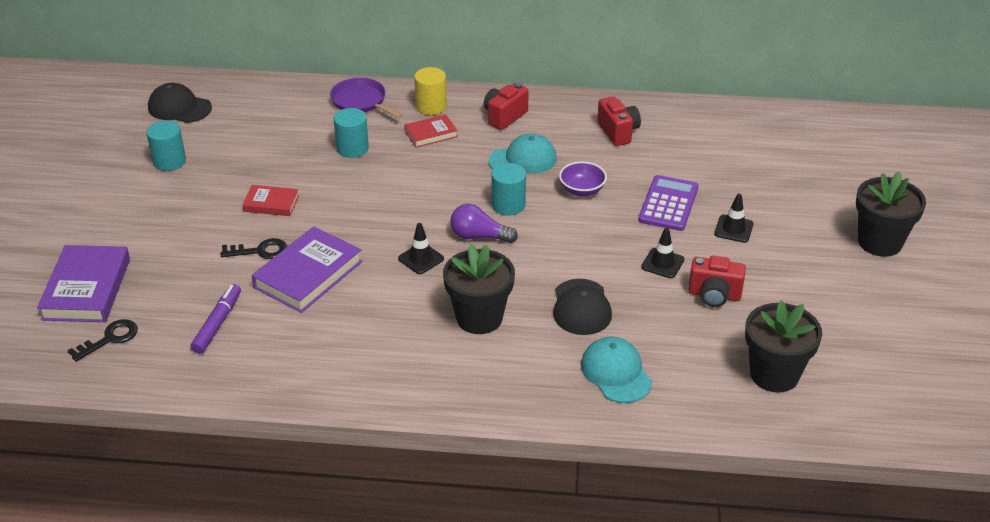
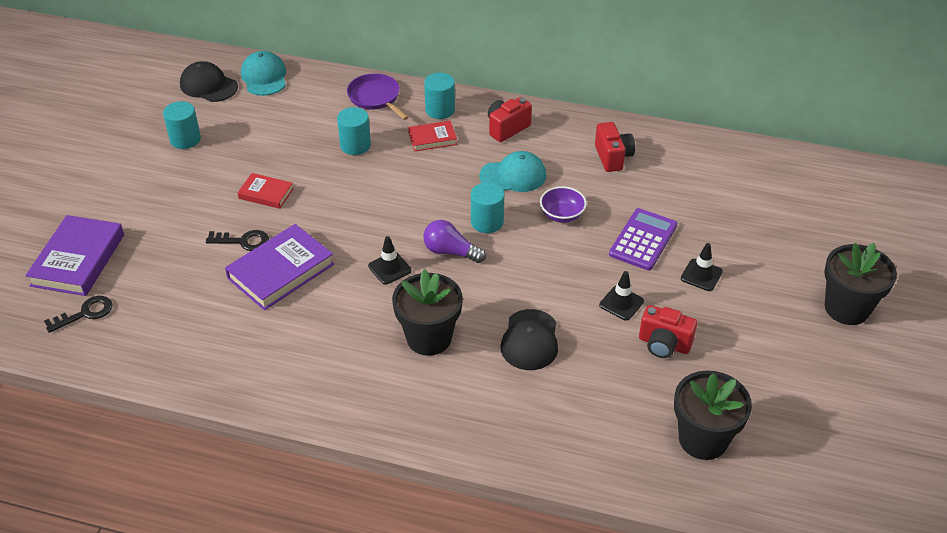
camera: 10 degrees right, 5 degrees up
purple marker [190,284,241,354] -> none
yellow cylinder [414,67,447,115] -> turquoise cylinder [424,73,455,119]
turquoise cap [581,337,653,403] -> turquoise cap moved to [241,51,286,96]

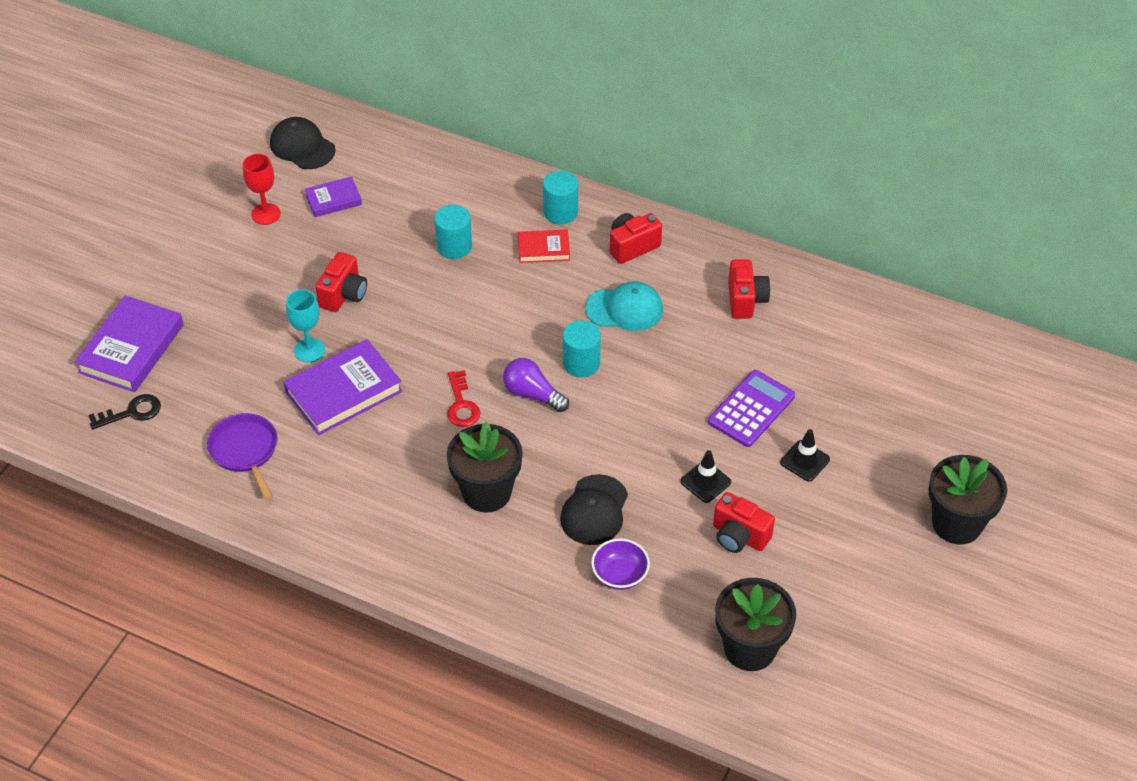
camera: 10 degrees right, 5 degrees up
turquoise cylinder [163,101,201,149] -> red goblet [243,154,281,225]
black key [206,230,269,251] -> turquoise goblet [286,289,325,362]
red book [238,173,294,209] -> red camera [316,252,367,312]
turquoise cap [241,51,286,96] -> none
purple pan [347,73,409,120] -> purple pan moved to [207,413,278,500]
black traffic cone [368,236,412,285] -> red key [447,370,480,427]
purple bowl [540,186,587,223] -> purple bowl moved to [591,538,650,590]
none -> purple book [305,176,362,217]

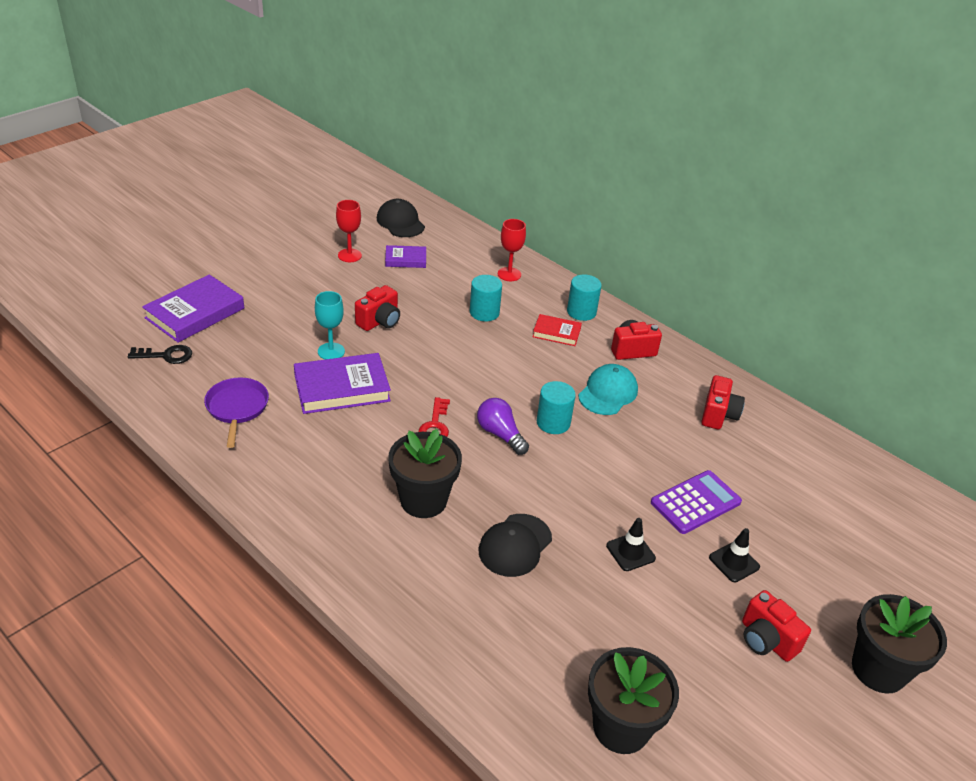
camera: 15 degrees right, 10 degrees down
turquoise cap [585,281,663,331] -> turquoise cap turned 75 degrees counterclockwise [578,364,638,415]
purple bowl [591,538,650,590] -> none
red camera [713,492,775,553] -> red camera moved to [742,590,811,662]
none -> red goblet [498,219,526,281]

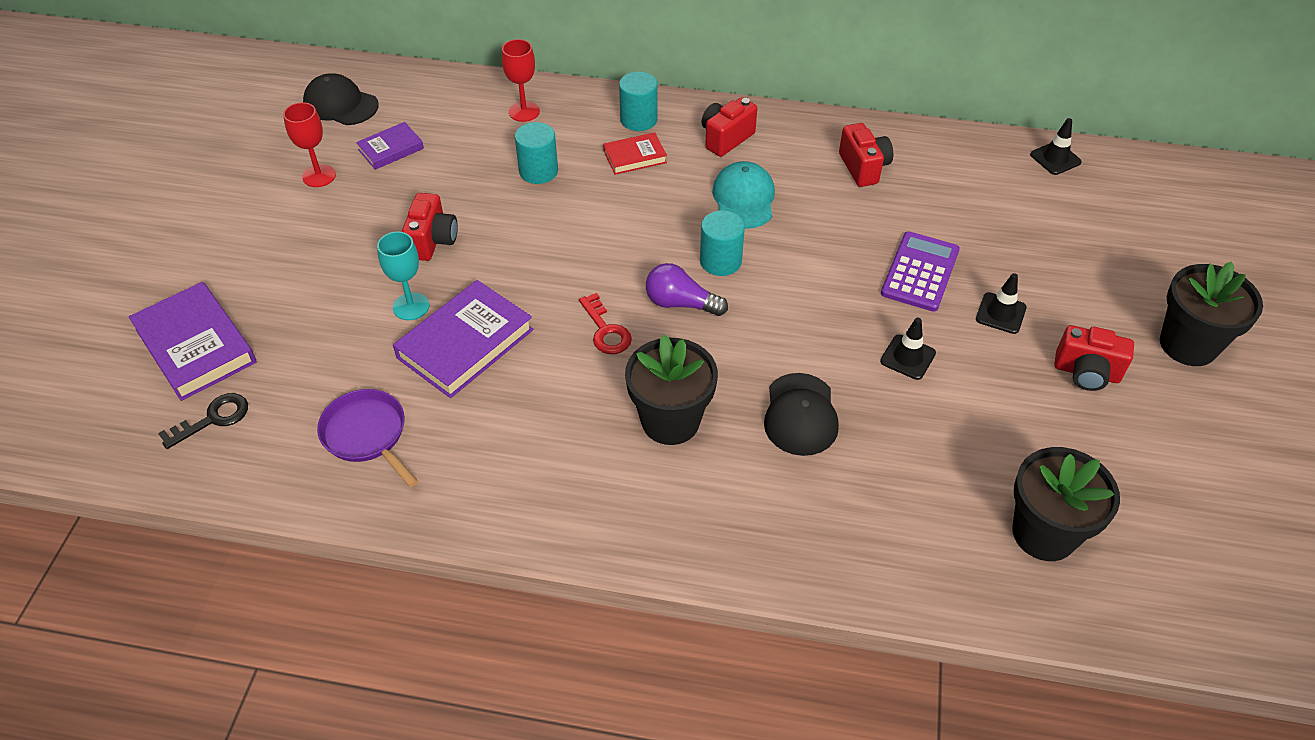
camera: 30 degrees left, 10 degrees up
purple book [142,275,244,343] -> purple book turned 45 degrees counterclockwise [129,282,256,401]
none -> black traffic cone [1030,118,1082,175]

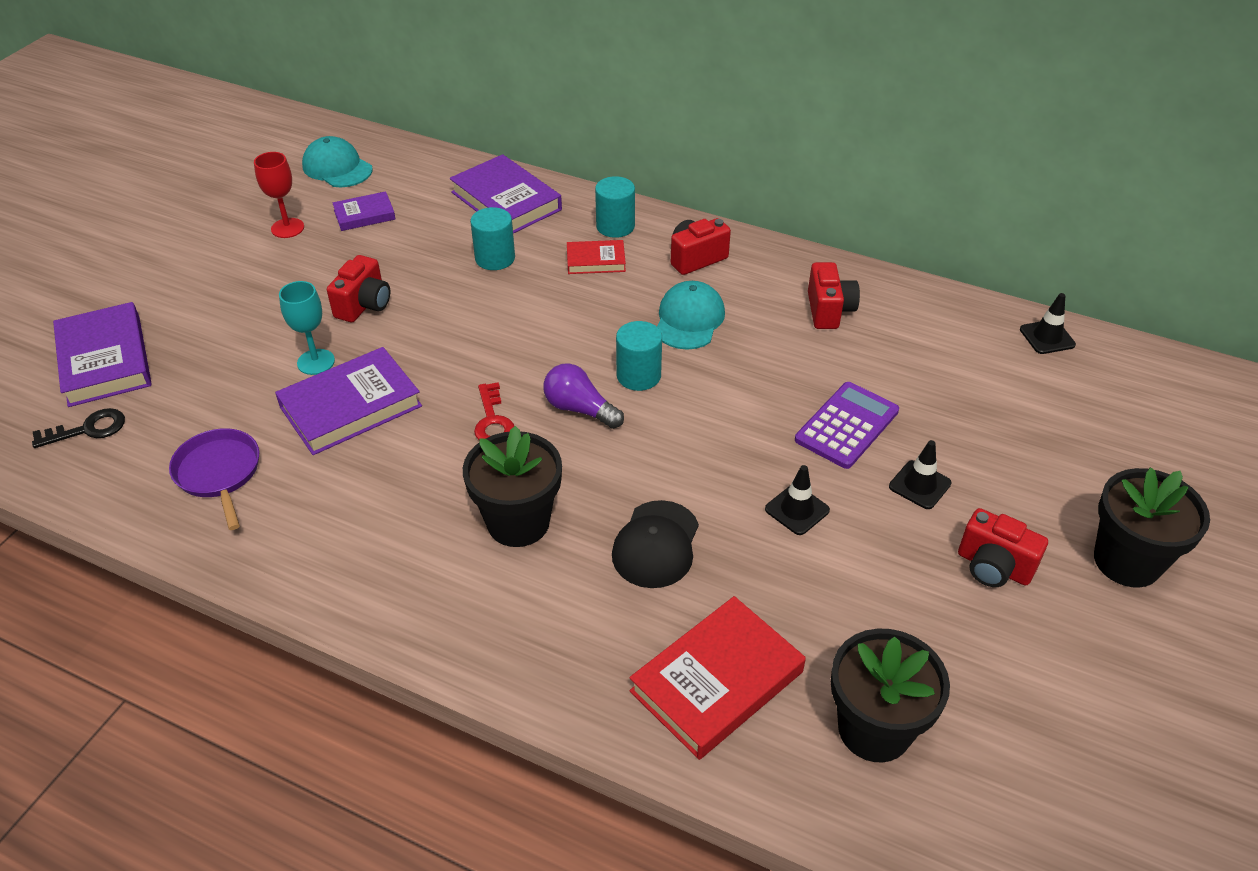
camera: 15 degrees right, 5 degrees down
black cap [303,73,379,125] -> turquoise cap [302,136,373,187]
red goblet [502,39,540,122] -> purple book [450,154,562,234]
none -> red book [629,596,806,760]

